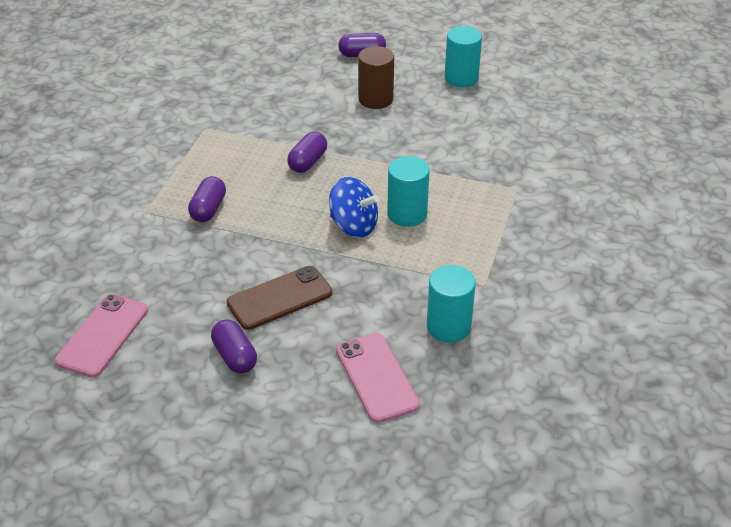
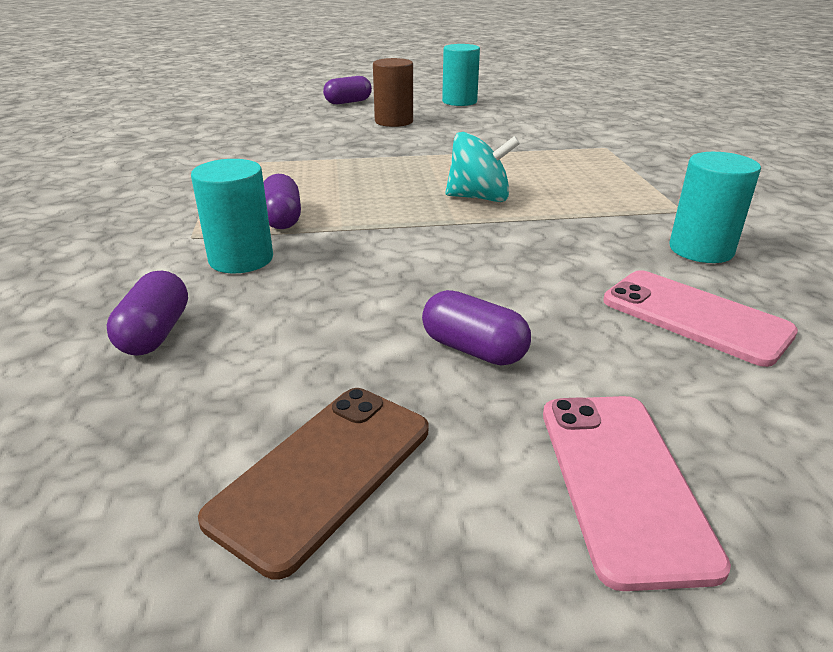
camera: 25 degrees left, 10 degrees down
pink phone [55,294,148,378] -> pink phone moved to [543,396,731,591]
brown phone [227,266,332,330] -> brown phone moved to [198,388,428,580]
purple capsule [287,131,327,173] -> purple capsule moved to [107,271,188,356]
blue spinning top [329,177,379,238] -> turquoise spinning top [445,132,520,202]
turquoise cylinder [387,156,430,227] -> turquoise cylinder moved to [191,159,273,273]

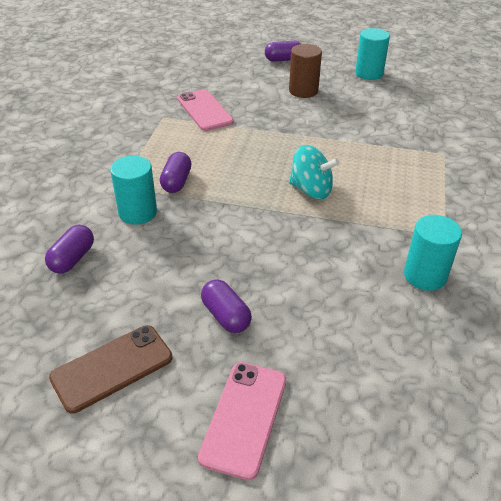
camera: 20 degrees right, 10 degrees up
pink phone [603,270,798,367] -> pink phone moved to [177,89,234,131]

